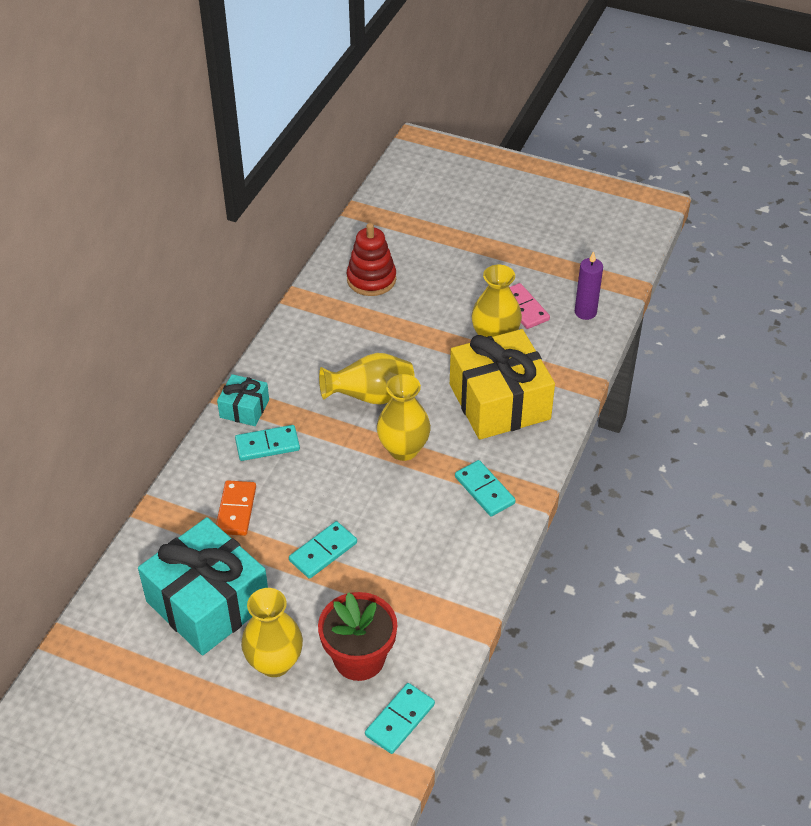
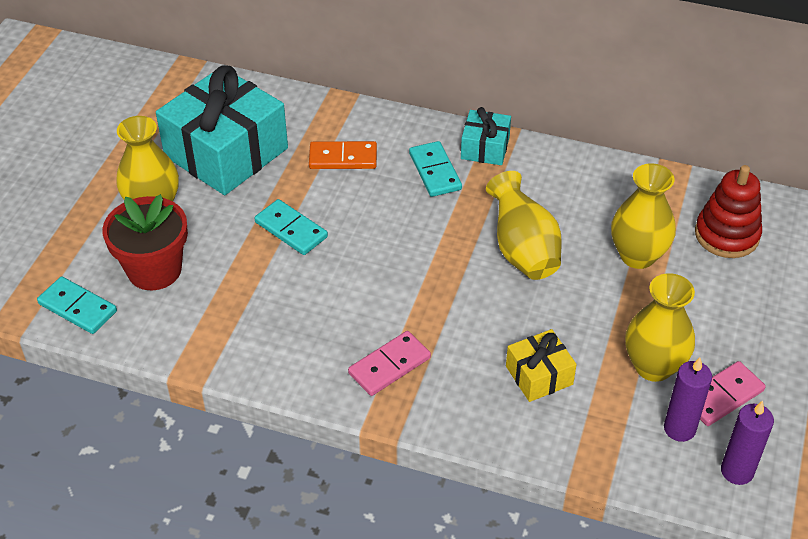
camera: 85 degrees right, 0 degrees up
yellow vase [377,374,431,461] -> yellow vase moved to [611,163,676,269]
yellow gift [450,329,555,440] -> yellow gift [506,329,577,402], size x0.48
turquoise domino [455,460,516,516] -> pink domino [348,331,431,396]
none -> purple candle [664,357,712,442]

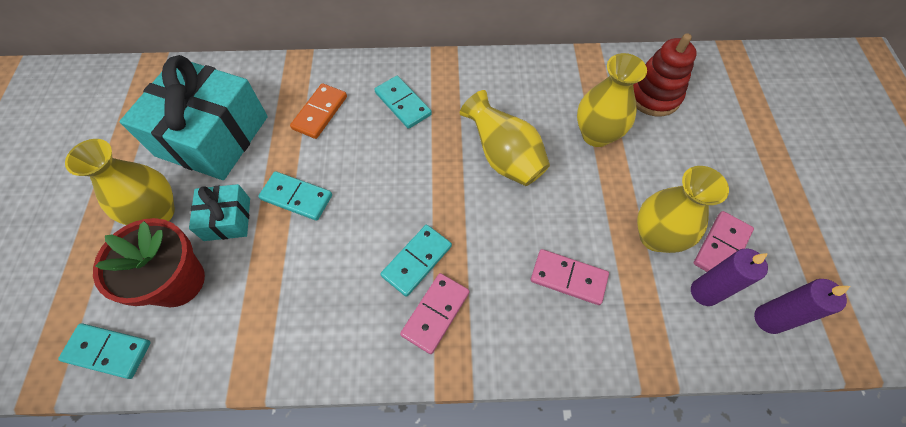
camera: 20 degrees left, 15 degrees up
orange domino [309,141,377,169] -> orange domino turned 45 degrees counterclockwise [290,83,347,139]
turquoise gift [461,107,511,165] -> turquoise gift moved to [189,184,250,241]
yellow gift [506,329,577,402] -> pink domino [531,249,609,305]
none -> turquoise domino [381,225,452,297]

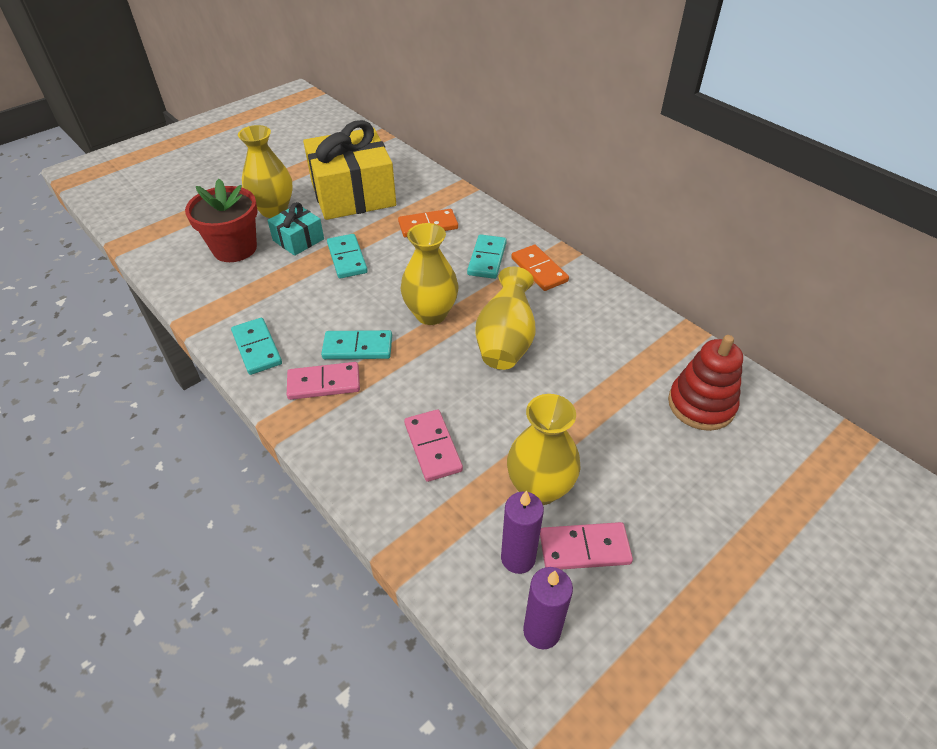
camera: 50 degrees right, 15 degrees down
turquoise domino [58,323,151,379] -> turquoise domino moved to [231,318,282,375]
turquoise gift [120,55,268,180] -> yellow gift [303,120,396,220]
yellow vase [577,53,647,147] -> yellow vase moved to [400,223,459,325]
none -> orange domino [511,245,569,291]

